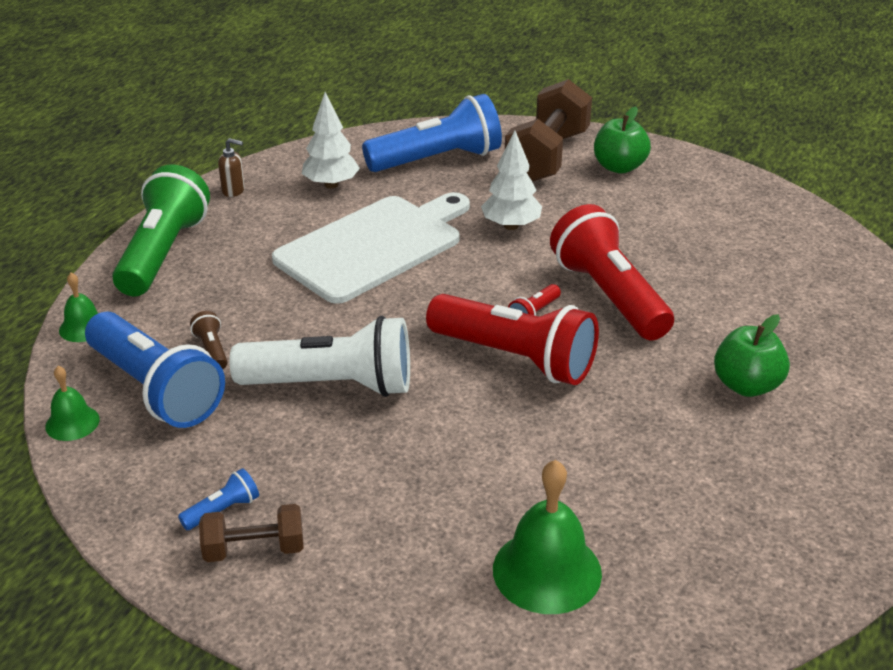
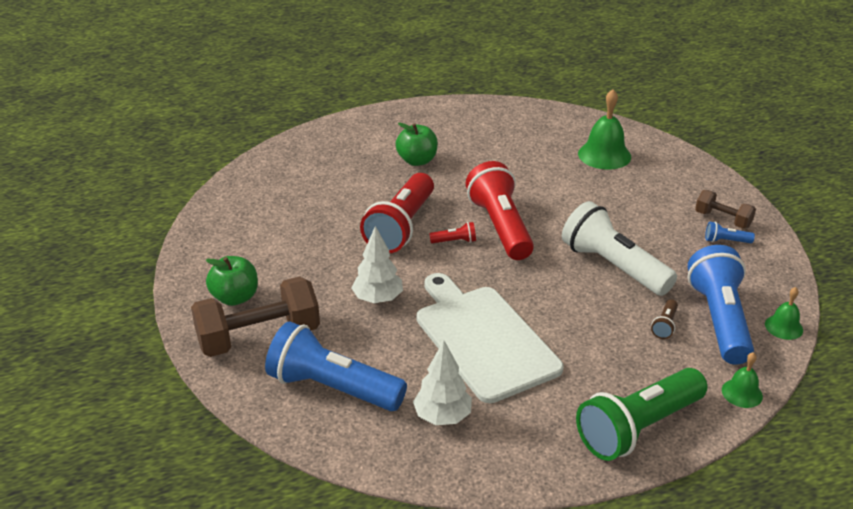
camera: 135 degrees left, 0 degrees up
brown soap dispenser [218,138,245,197] -> none
white cutting board [272,192,470,304] -> white cutting board turned 60 degrees clockwise [417,273,563,403]

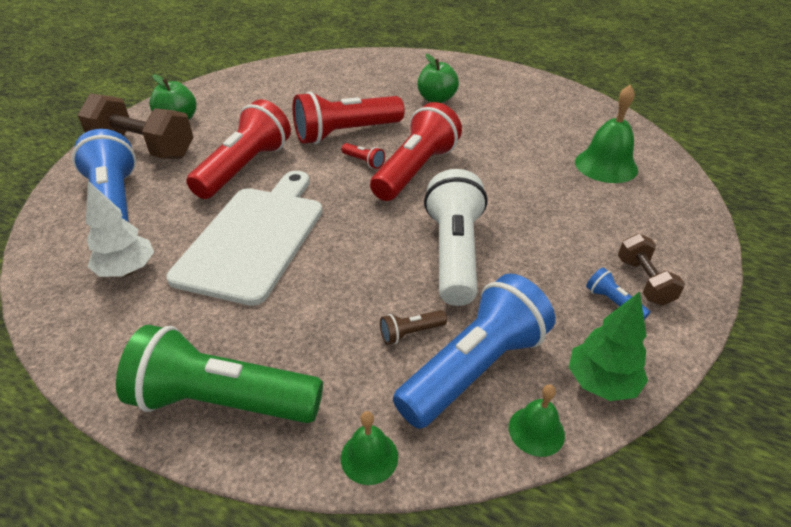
camera: 45 degrees right, 5 degrees up
white tree [351,226,403,303] -> red flashlight [186,99,291,199]
none -> green tree [569,291,648,401]

